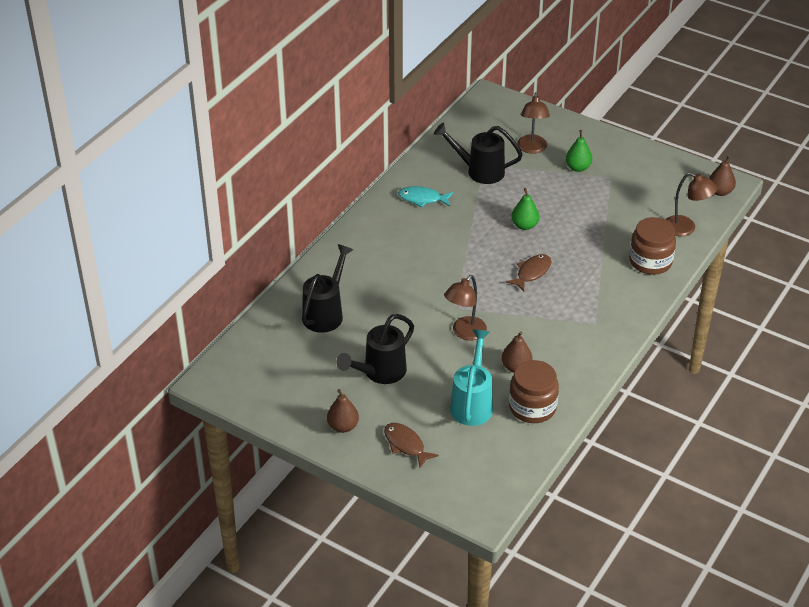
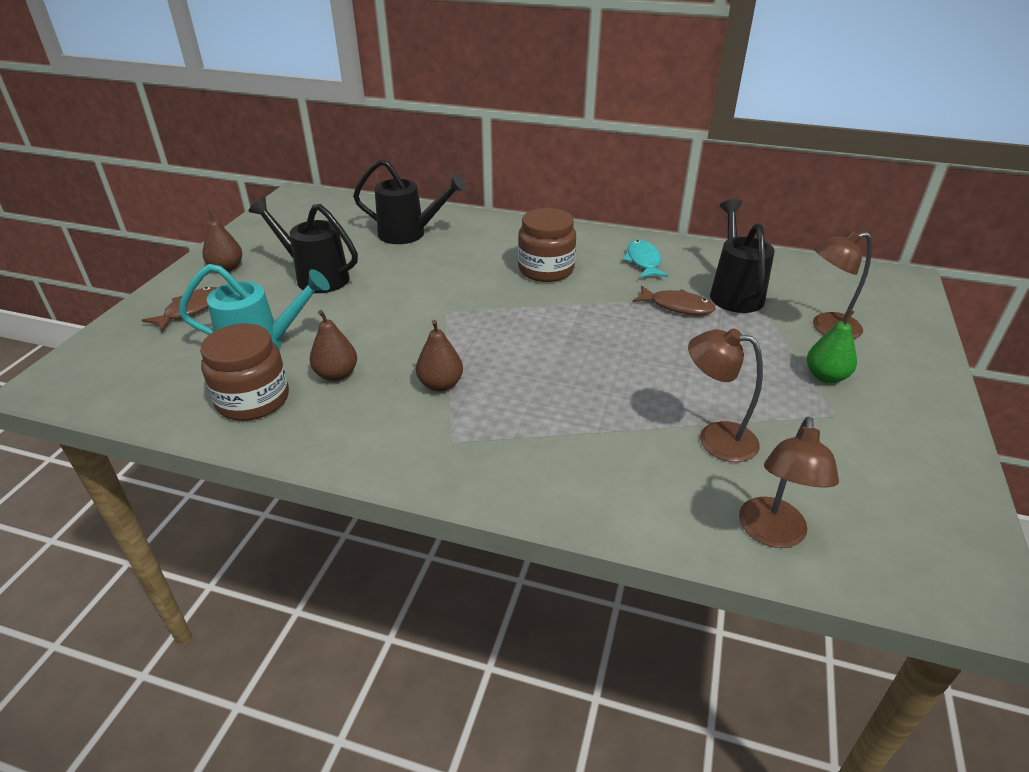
camera: 75 degrees right, 5 degrees down
brown lamp [444,275,487,340] -> brown lamp moved to [688,329,763,462]
brown fish [506,254,551,292] -> brown fish moved to [633,286,715,315]
green pear [511,188,539,230] -> none
brown jar [629,217,676,275] -> brown jar moved to [518,208,576,282]
brown pear [709,155,736,196] -> brown pear moved to [416,320,463,392]

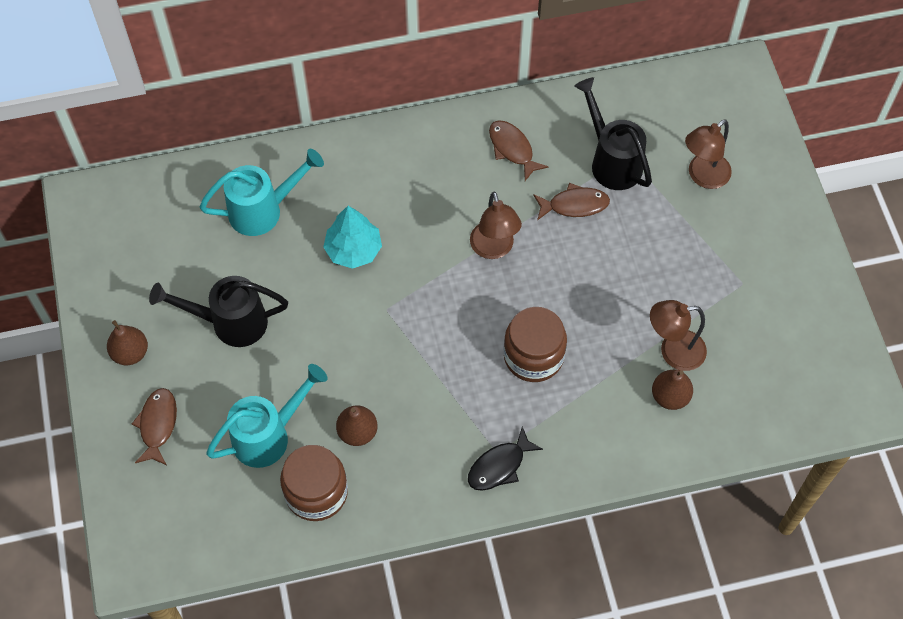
camera: 30 degrees left, 25 degrees up
black watering can [353,159,467,244] -> turquoise watering can [199,149,324,236]
brown pear [416,320,463,392] -> brown pear moved to [652,370,693,410]
brown jar [518,208,576,282] -> brown jar moved to [504,307,567,382]
turquoise fish [623,240,668,278] -> brown fish [489,120,548,181]
brown lamp [739,417,839,548] -> brown lamp moved to [470,191,522,259]
green pear [807,309,857,383] -> none
none -> turquoise tree [323,206,382,269]
none -> black fish [468,426,543,491]

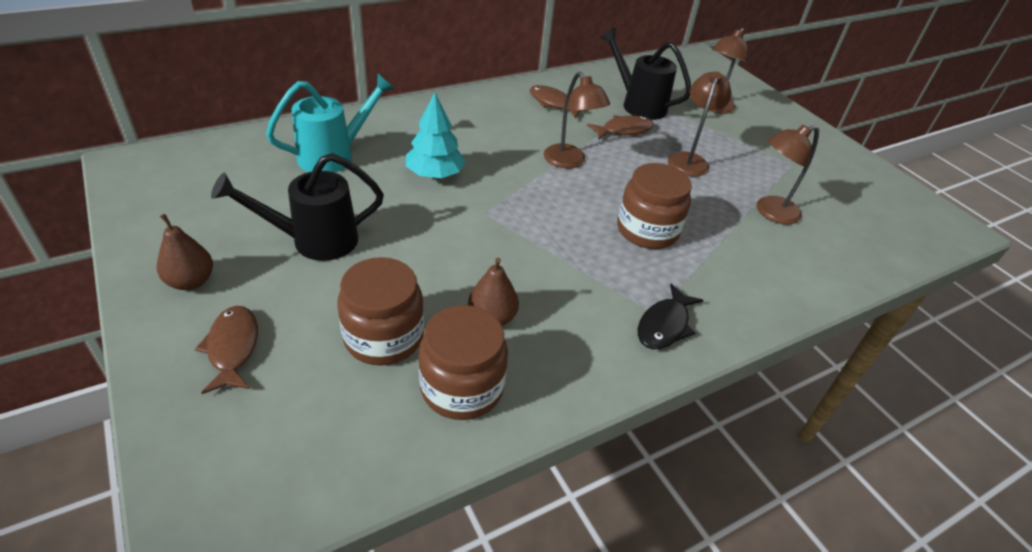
camera: 20 degrees left, 20 degrees down
turquoise watering can [206,364,328,468] -> brown jar [338,257,424,365]
brown pear [652,370,693,410] -> none
none -> brown lamp [668,71,732,177]

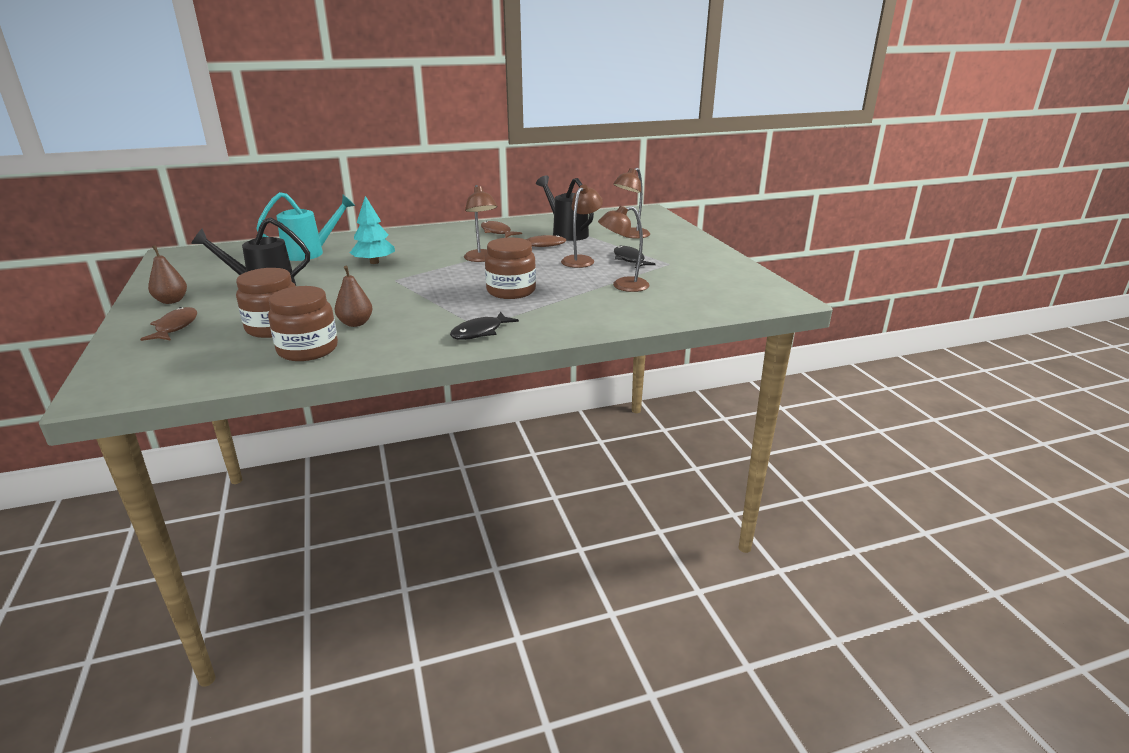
camera: 15 degrees right, 15 degrees down
none -> black fish [614,245,655,268]

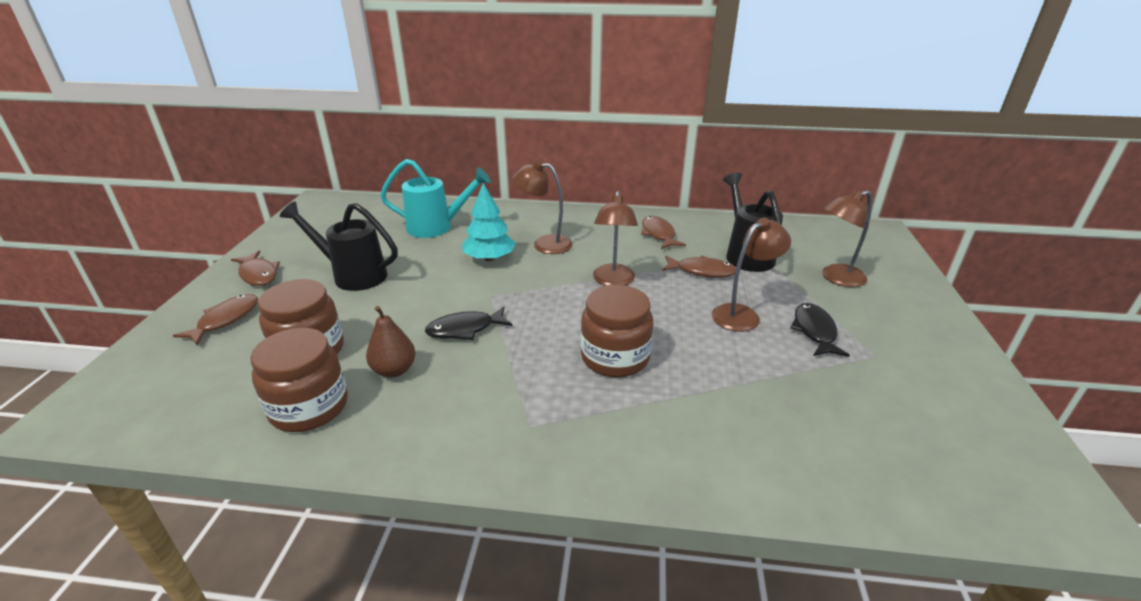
camera: 25 degrees right, 5 degrees up
brown pear [148,245,187,304] -> brown fish [231,251,280,286]
black fish [450,312,519,340] -> black fish moved to [425,307,512,340]
brown lamp [598,206,649,292] -> brown lamp moved to [512,161,573,254]

